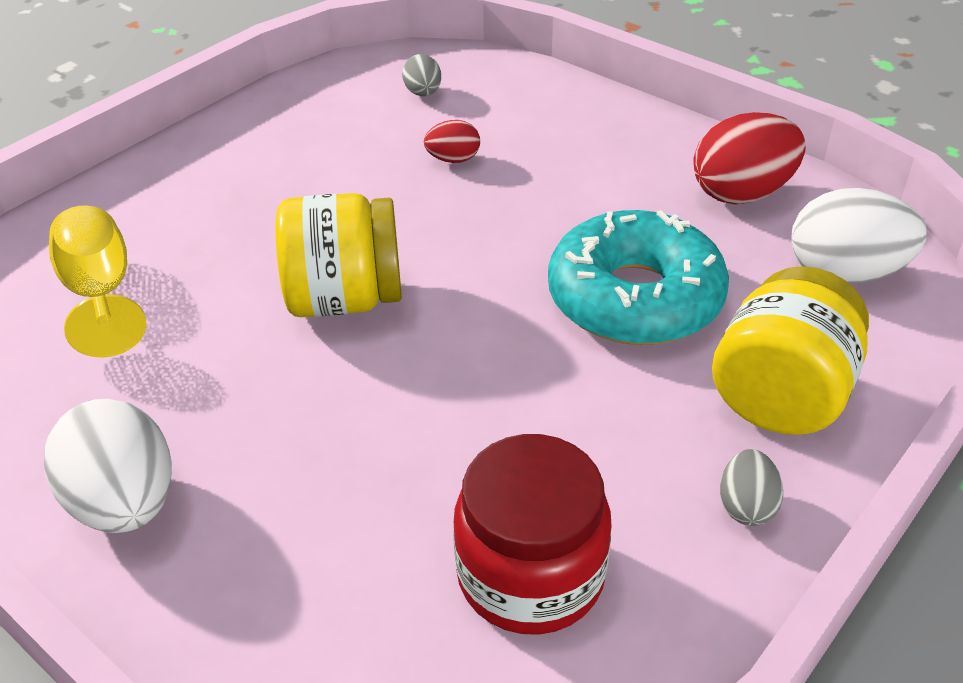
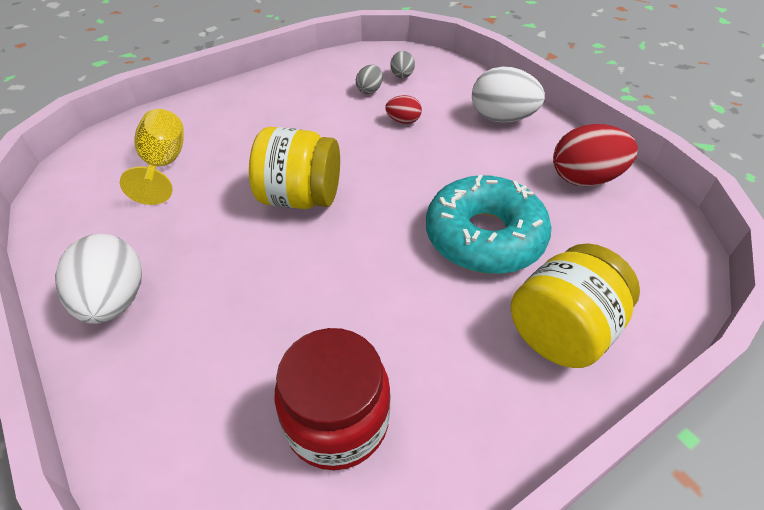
camera: 15 degrees right, 5 degrees up
grey egg [720,449,783,526] -> grey egg moved to [356,65,383,94]
white egg [791,188,927,284] -> white egg moved to [472,67,545,123]

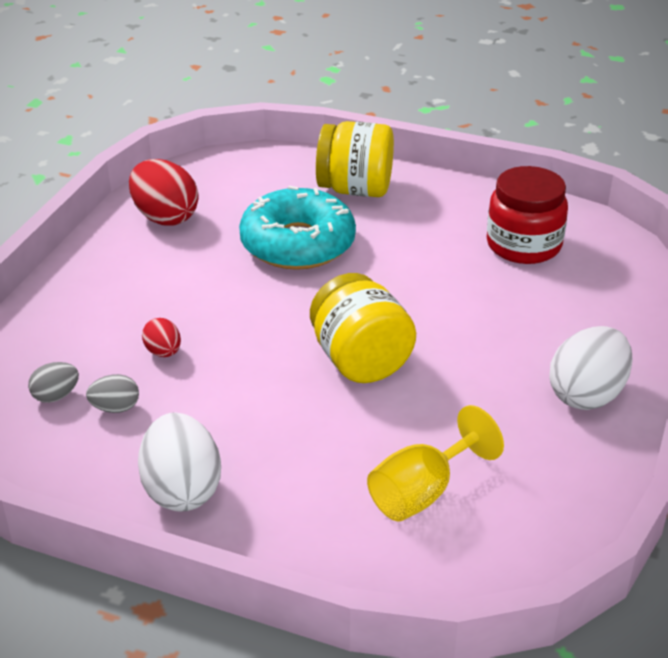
camera: 125 degrees left, 10 degrees down
white egg [472,67,545,123] -> white egg moved to [138,412,221,512]

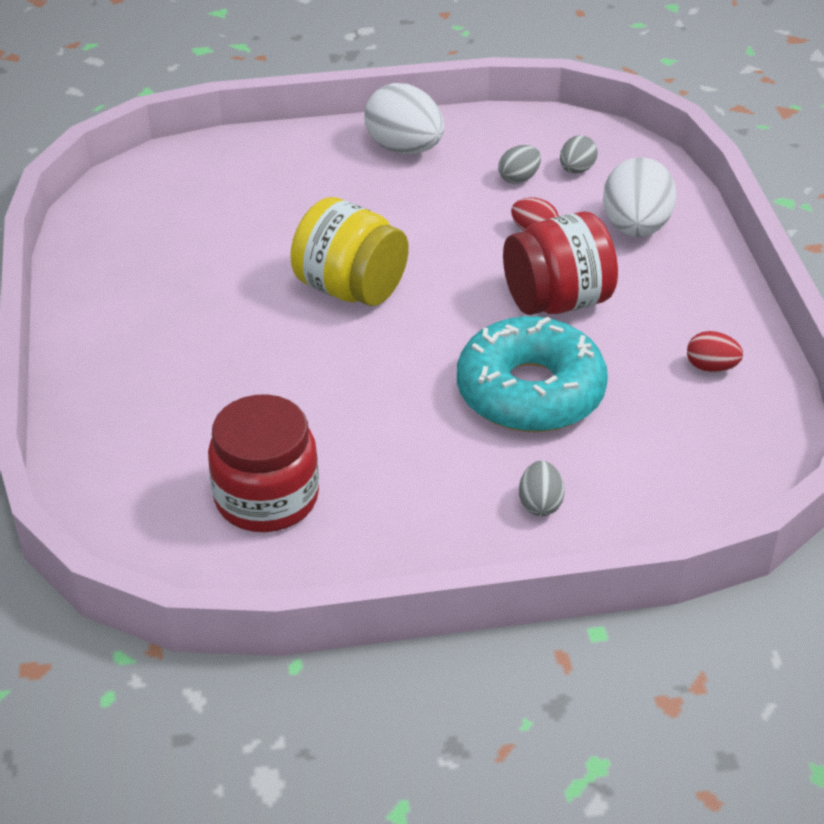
camera: 150 degrees right, 5 degrees up
red egg [129,159,198,226] -> red egg [687,331,743,373], size x0.52
yellow jar [316,121,394,197] -> grey egg [519,461,564,516]
yellow goblet [367,405,504,521] -> none
white egg [549,326,633,410] -> white egg moved to [603,157,676,237]
none -> red jar [503,212,618,315]

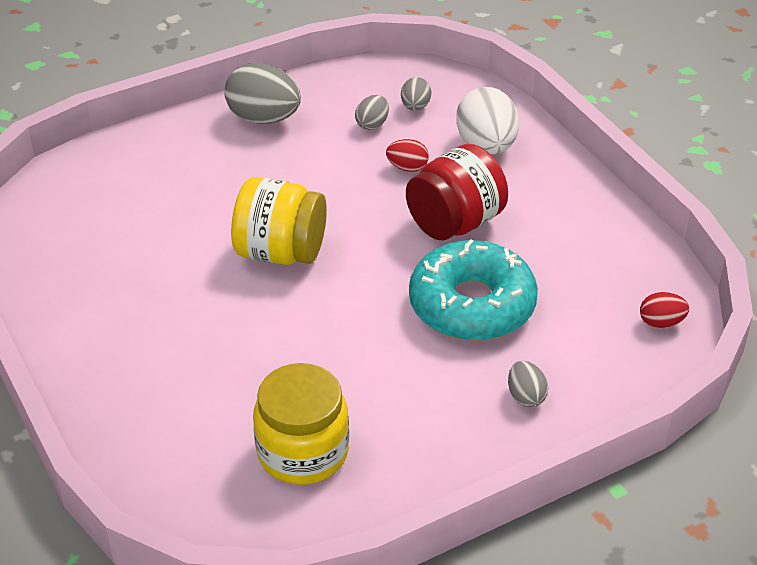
camera: 20 degrees left, 0 degrees up
red jar [208,394,319,532] -> yellow jar [253,363,349,485]
white egg [364,83,444,154] -> grey egg [225,63,301,124]
red egg [687,331,743,373] -> red egg moved to [640,292,689,329]

